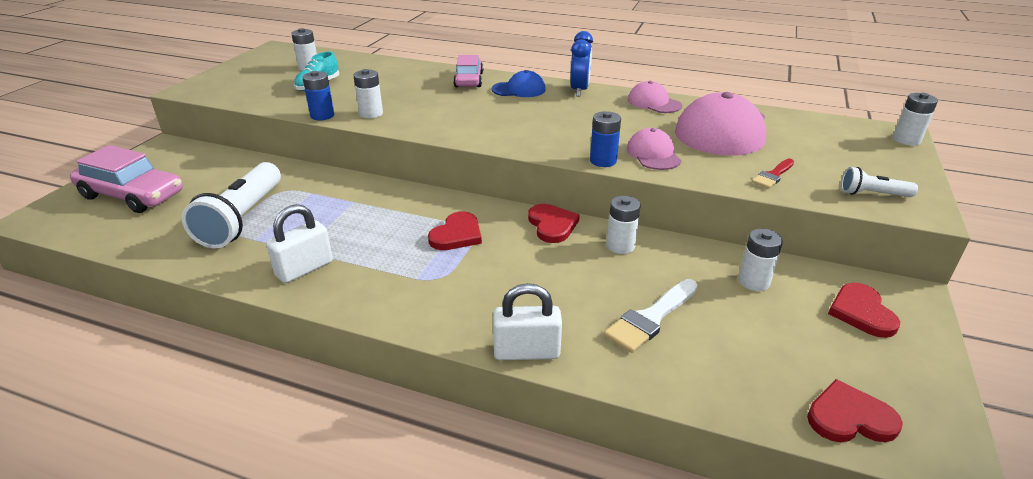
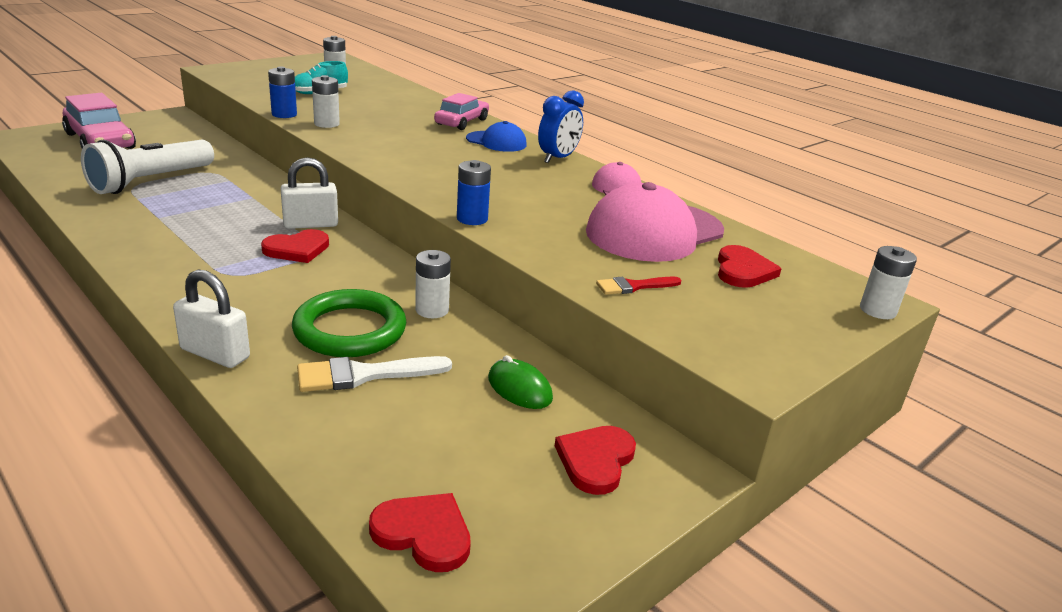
camera: 25 degrees right, 5 degrees down
white padlock [266,204,333,283] -> white padlock moved to [281,157,338,229]
red heart [528,204,580,243] -> red heart moved to [718,245,782,288]
pink cap [627,128,682,170] -> none
white battery [738,228,783,291] -> green mouse [488,355,553,409]
white flashlight [841,167,918,197] -> none
none -> green ring [292,289,407,357]

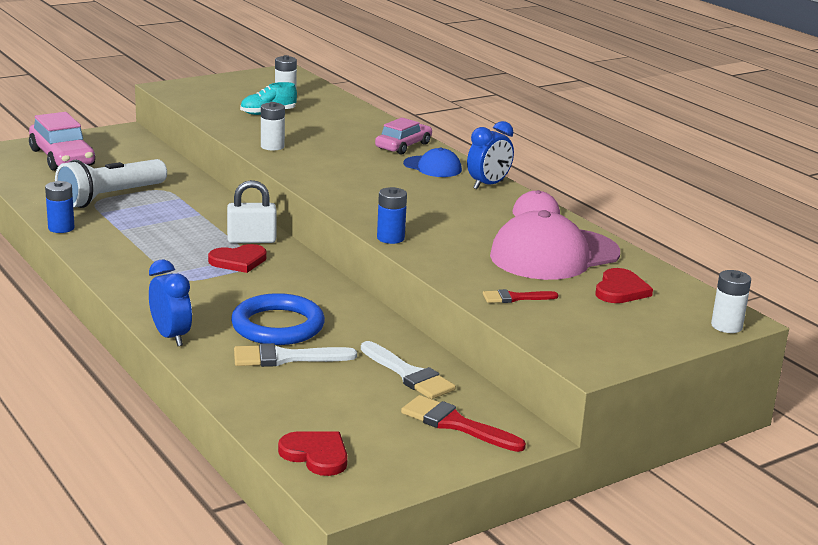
camera: 10 degrees right, 5 degrees down
white padlock [173,269,250,368] -> blue clock [149,260,192,346]
blue battery [268,66,297,118] -> blue battery moved to [45,181,75,233]
green ring [292,289,407,357] -> blue ring [231,293,325,345]
white battery [415,250,451,318] -> none
green mouse [488,355,553,409] -> white brush [361,341,456,399]
red heart [555,426,636,495] -> red brush [401,395,526,452]

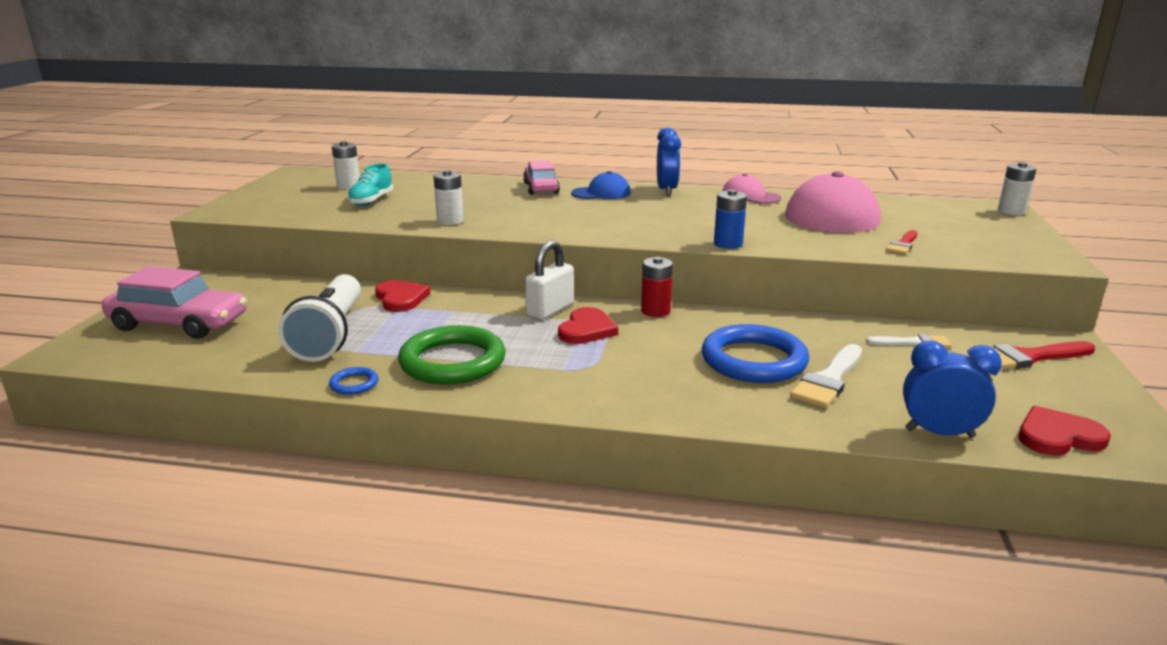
camera: 45 degrees left, 0 degrees up
blue battery [45,181,75,233] -> blue ring [329,367,378,395]
blue clock [149,260,192,346] -> blue clock moved to [903,341,1002,438]
white brush [361,341,456,399] -> white brush [866,334,952,348], size x0.63
red heart [596,268,653,303] -> red heart moved to [375,280,430,312]
none -> green ring [398,325,506,385]
none -> red battery [641,257,673,317]

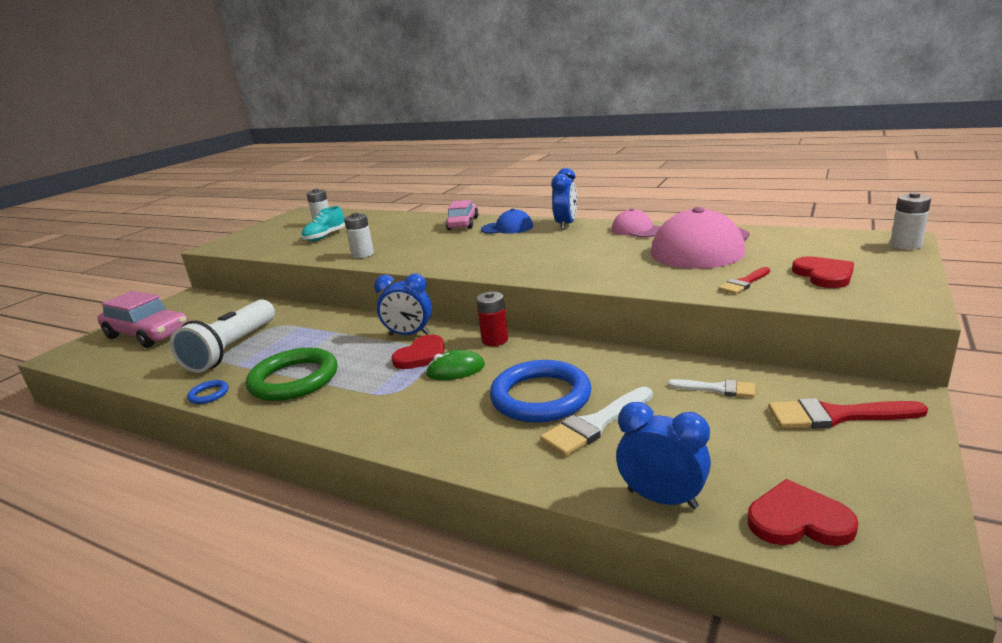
camera: 20 degrees right, 0 degrees up
red heart [375,280,430,312] -> red heart moved to [792,256,854,288]
white padlock [525,240,574,320] -> blue clock [374,273,432,336]
blue battery [714,189,747,249] -> none
none -> green mouse [426,350,485,380]

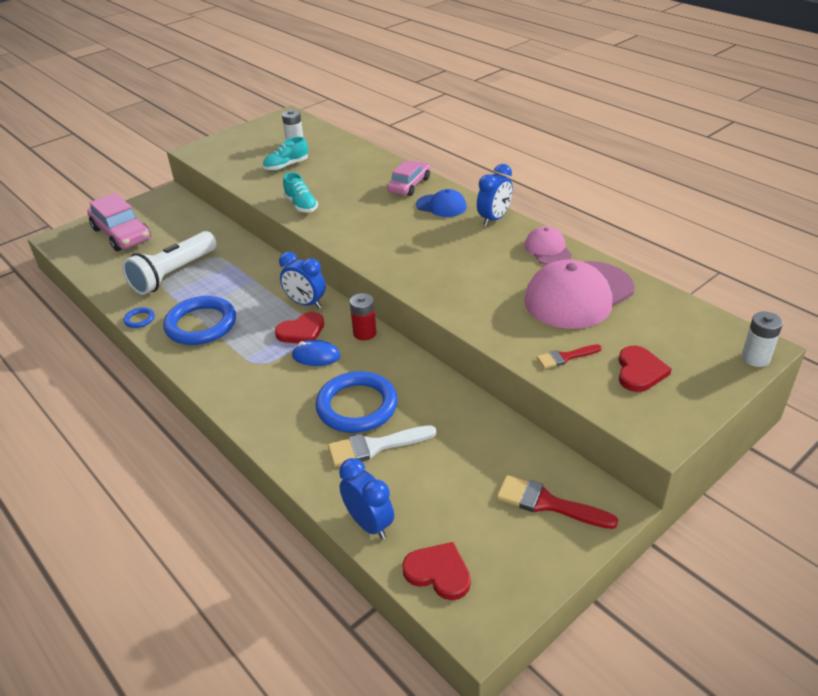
camera: 20 degrees right, 15 degrees up
green ring [246,348,337,401] -> blue ring [163,296,236,345]
white battery [344,213,374,258] -> turquoise shoe [283,172,318,213]
green mouse [426,350,485,380] -> blue mouse [292,340,340,366]
white brush [668,379,755,397] -> none

